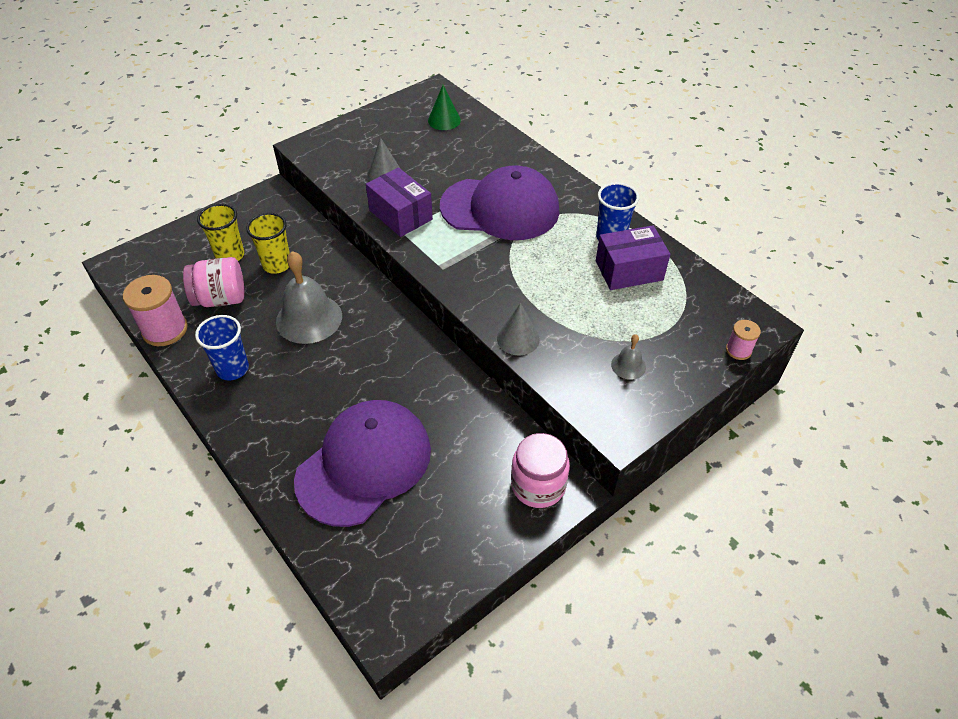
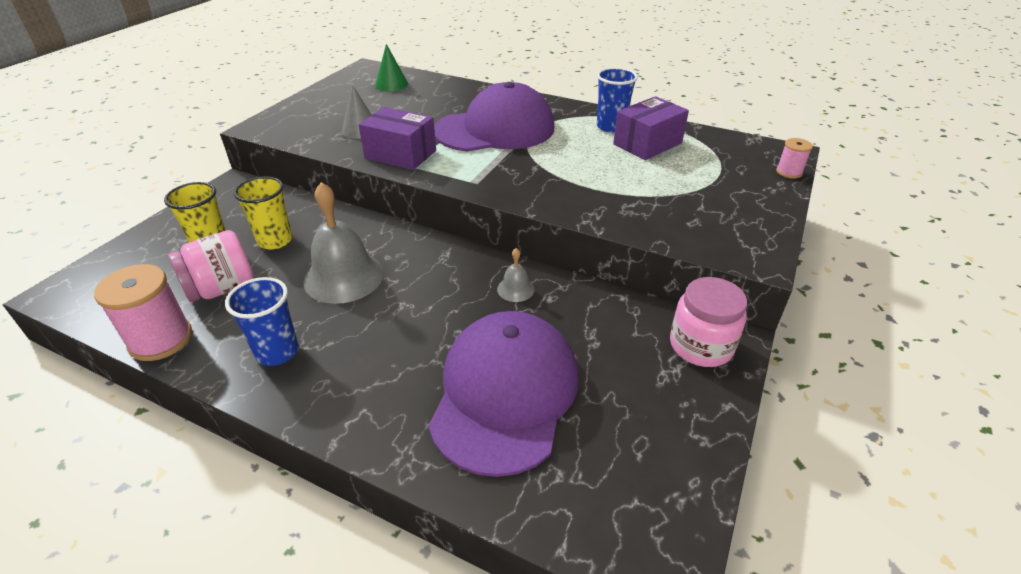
camera: 25 degrees left, 10 degrees down
grey cone [497,303,540,355] -> none
grey bell [611,334,646,380] -> grey bell moved to [497,248,535,302]

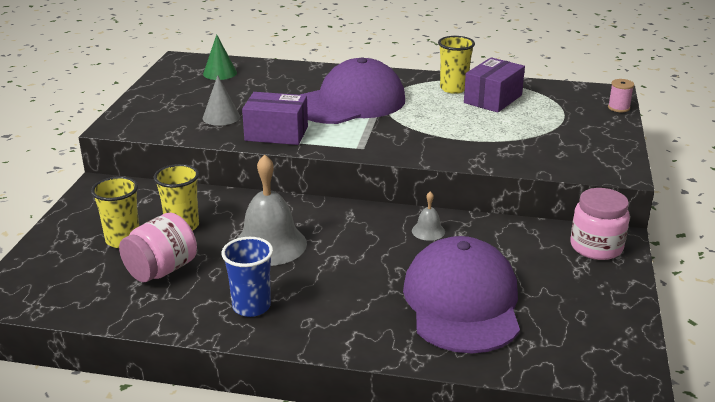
camera: 15 degrees left, 10 degrees down
pink spool [94,264,192,361] -> none
blue cup [597,67,638,133] -> yellow cup [438,36,475,94]

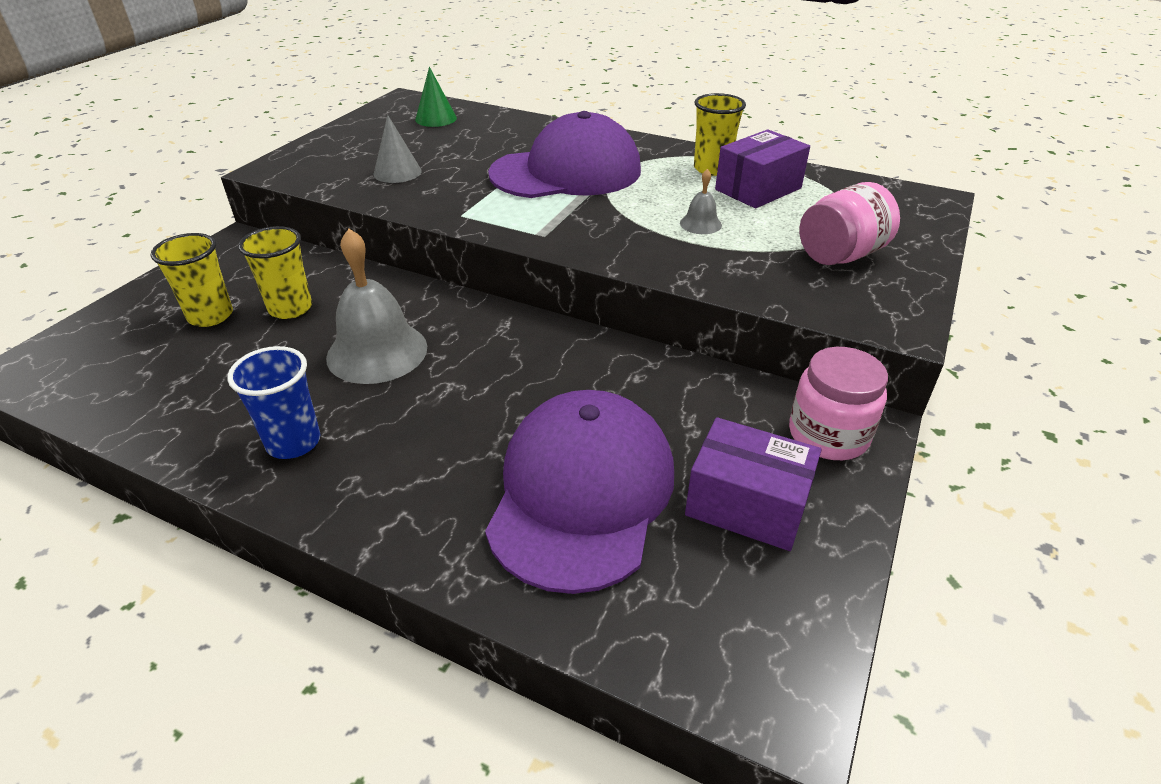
camera: 15 degrees right, 10 degrees up
pink jar [119,213,197,283] -> pink jar moved to [799,182,900,265]
purple box [242,92,308,145] -> purple box moved to [685,417,822,551]
grey bell [412,191,445,241] -> grey bell moved to [680,169,722,234]
pink spool [608,79,634,112] -> none

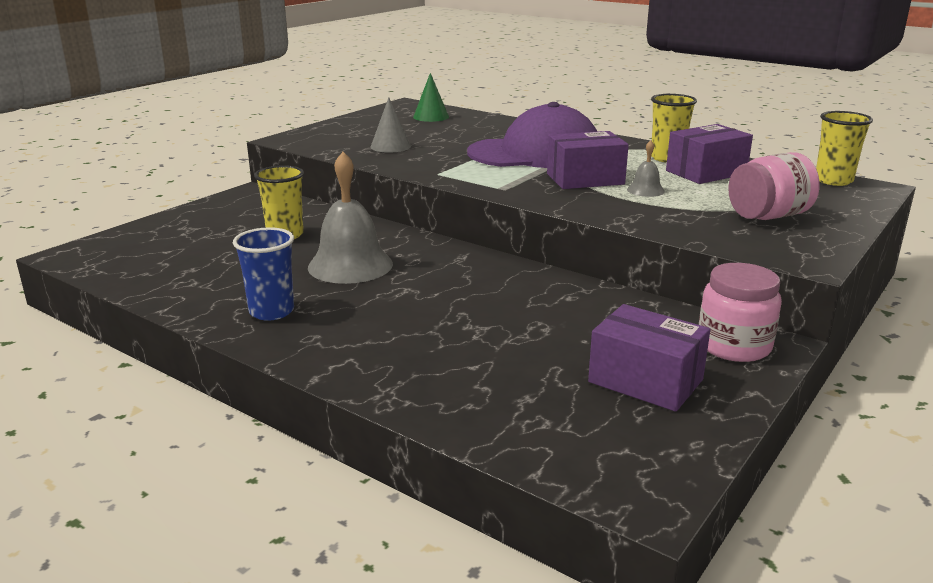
camera: 10 degrees right, 15 degrees down
yellow cup [151,233,233,327] -> yellow cup moved to [816,111,873,186]
purple cap [485,390,674,594] -> none
none -> purple box [547,131,629,189]

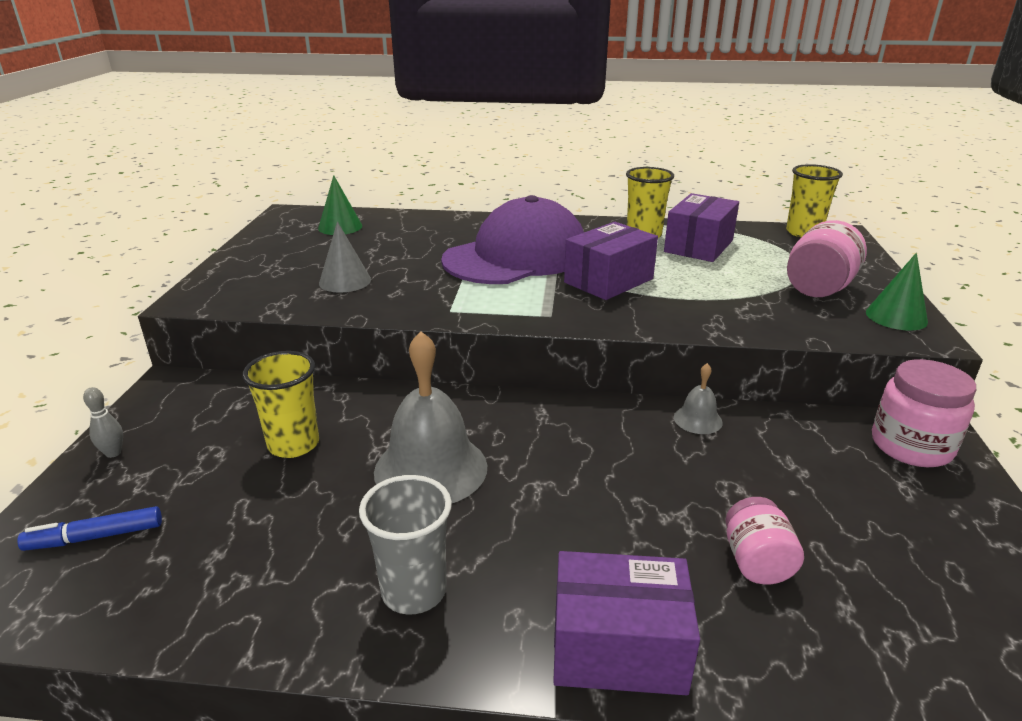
camera: 30 degrees left, 5 degrees up
blue cup [233,227,294,321] -> grey cup [359,475,452,614]
purple box [588,304,710,412] -> purple box moved to [553,551,700,695]
grey bell [627,140,665,197] -> grey bell moved to [674,363,723,434]
none -> blue marker [17,506,162,551]
none -> grey bowling pin [83,387,123,458]
none -> pink jar [726,497,804,585]
none -> green cone [866,253,928,331]

